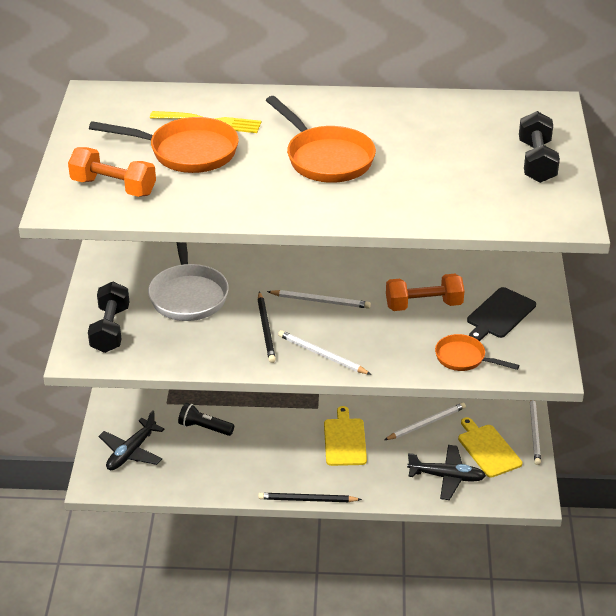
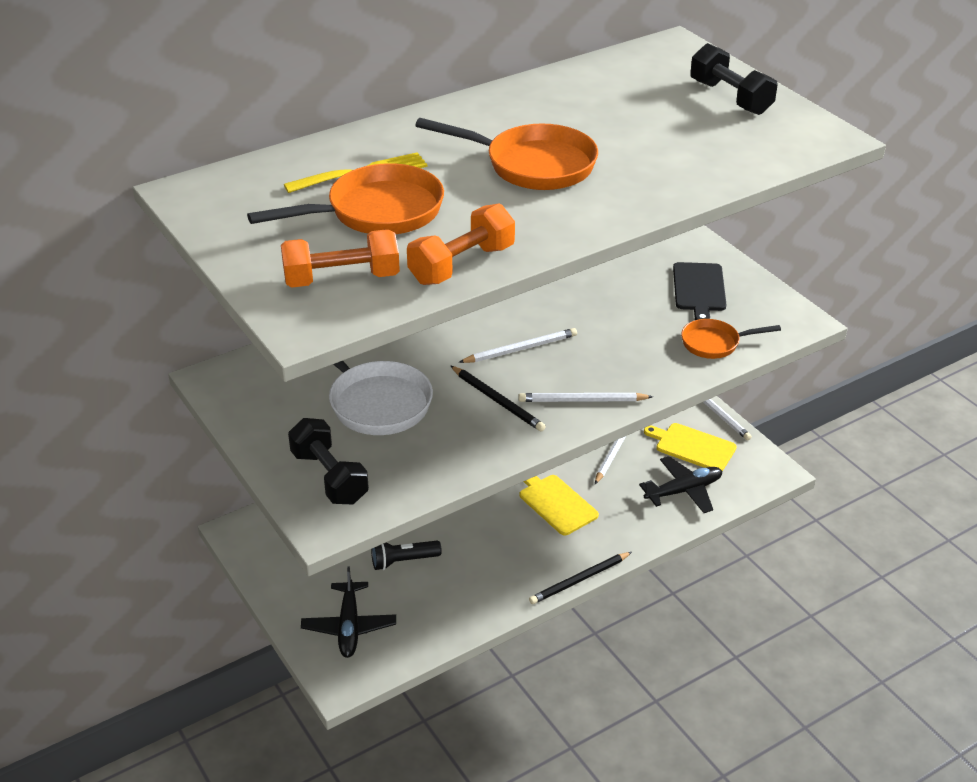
camera: 35 degrees left, 0 degrees up
orange dumbbell [386,274,465,311] -> orange dumbbell moved to [407,204,515,285]

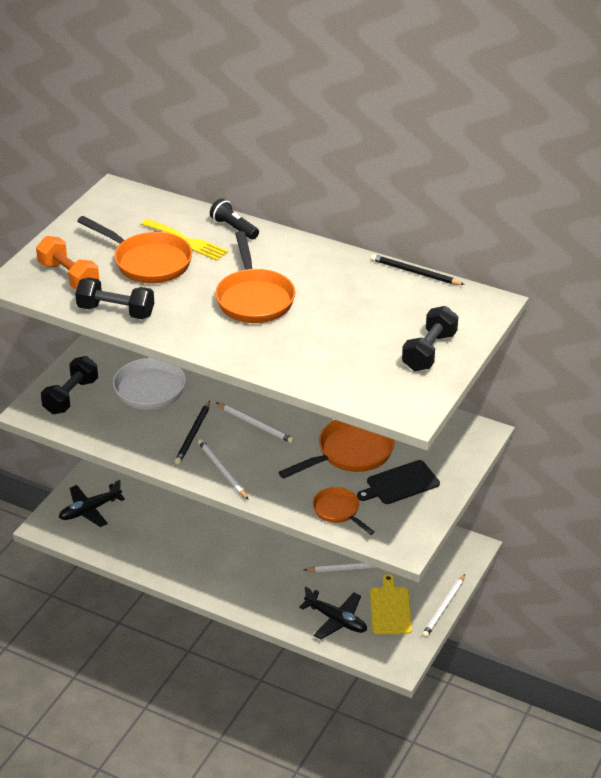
camera: 60 degrees right, 0 degrees up
black flashlight [371,541,442,570] -> black flashlight moved to [210,199,259,239]
orange dumbbell [407,204,515,285] -> black dumbbell [75,277,154,319]
yellow cutting board [520,475,599,536] -> none
black pencil [529,552,632,604] -> black pencil moved to [371,254,465,285]
none -> orange pan [278,420,395,478]

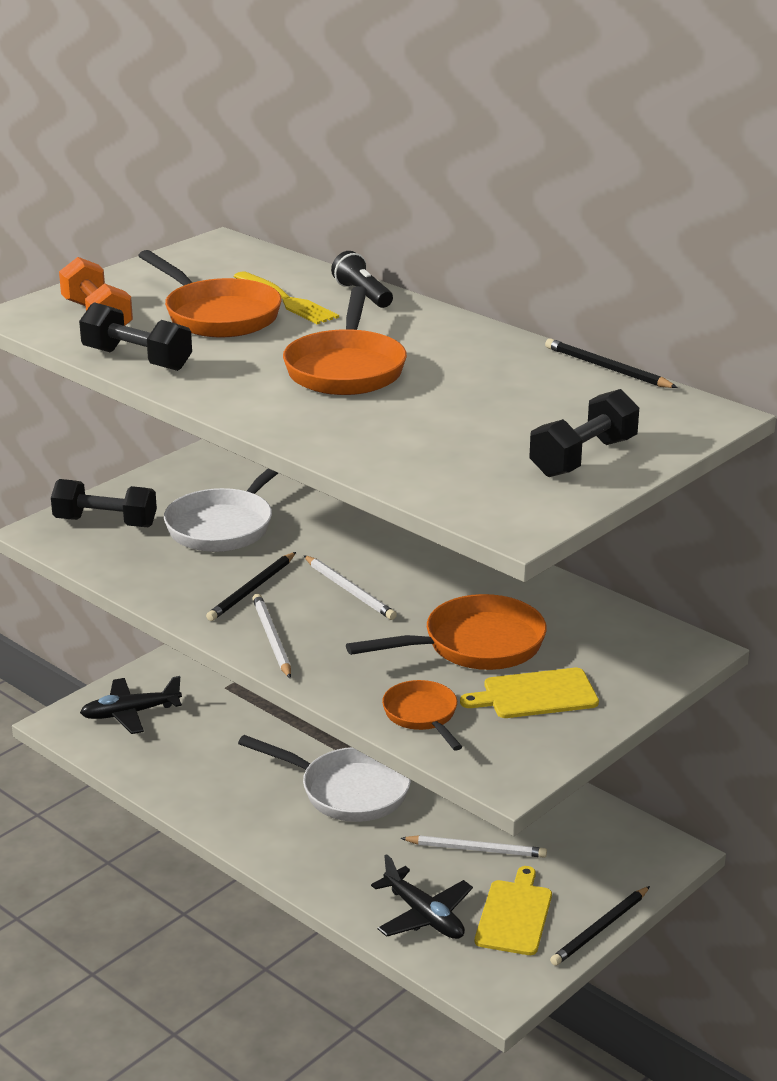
camera: 15 degrees right, 10 degrees down
black dumbbell [41,356,98,414] -> black dumbbell turned 60 degrees clockwise [51,479,157,527]
black cutting board [357,460,440,504] -> yellow cutting board [460,668,599,718]
white pencil [422,574,465,638] -> black pencil [550,886,650,966]
none -> white pan [238,735,411,822]

